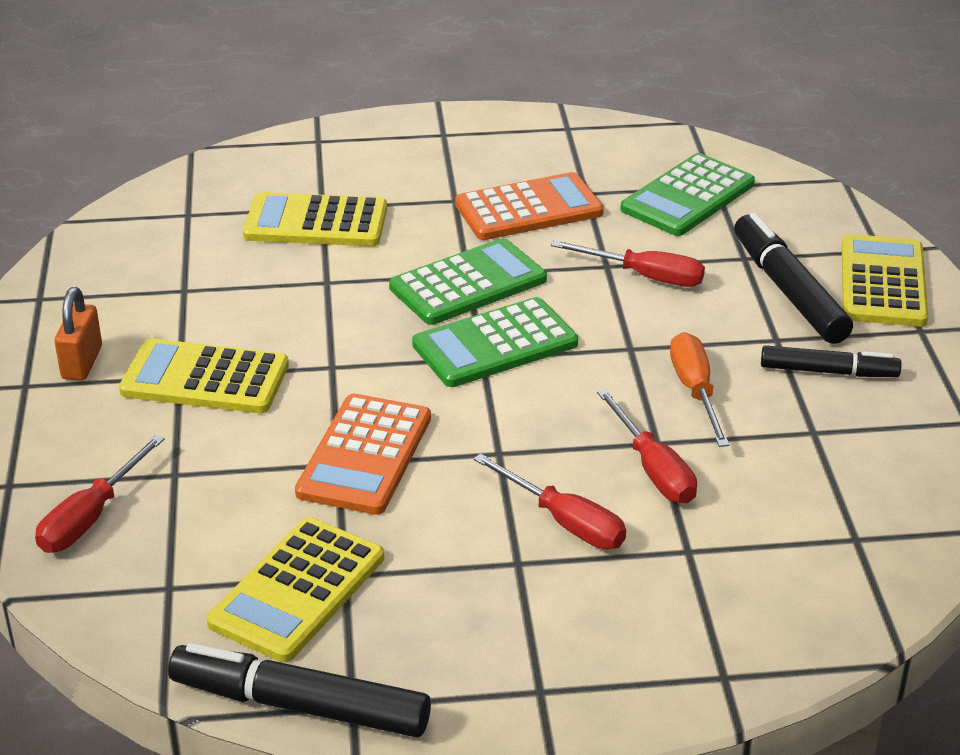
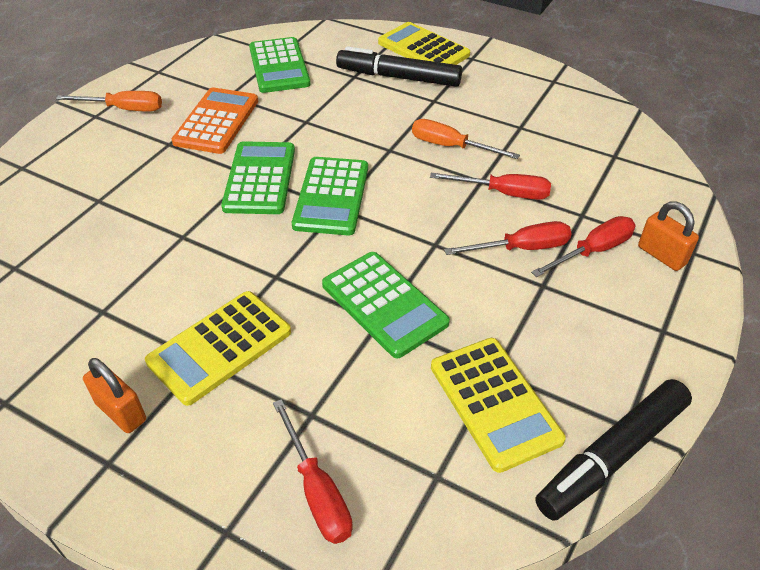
camera: 55 degrees left, 10 degrees up
yellow calculator [243,192,387,246] -> none
orange calculator [295,394,431,515] -> green calculator [322,252,450,358]
red screwdriver [551,240,705,287] -> red screwdriver moved to [531,216,635,277]
black marker [761,345,902,377] -> none
none -> orange screwdriver [56,91,162,112]
none -> orange padlock [638,201,699,271]

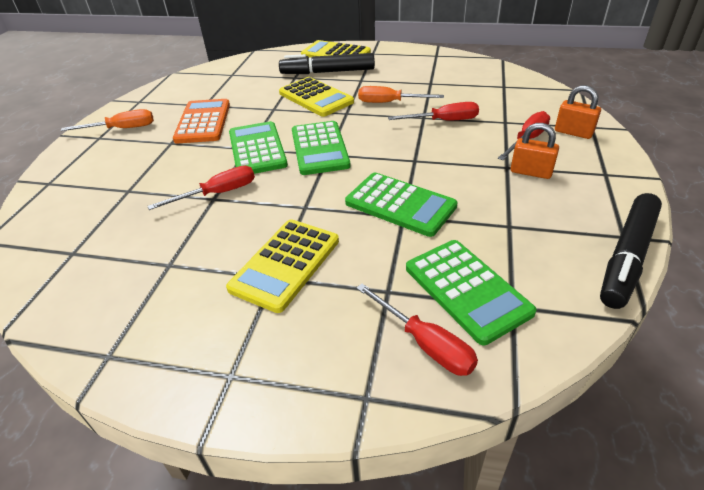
camera: 15 degrees left, 5 degrees down
orange padlock [83,358,146,433] -> orange padlock moved to [511,123,559,179]
green calculator [249,37,310,93] -> green calculator moved to [406,240,537,345]
yellow calculator [431,338,566,473] -> yellow calculator moved to [279,77,354,117]
red screwdriver [444,221,572,255] -> red screwdriver moved to [147,166,255,210]

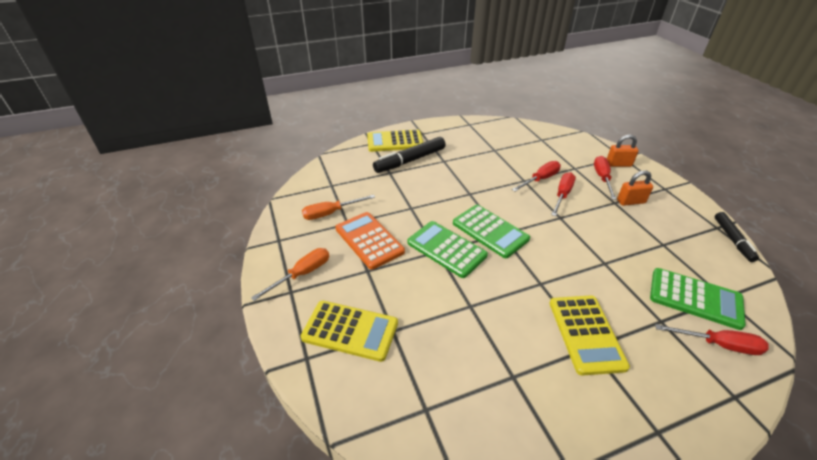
camera: 35 degrees left, 0 degrees up
red screwdriver [147,166,255,210] -> red screwdriver moved to [551,172,576,216]
yellow calculator [279,77,354,117] -> yellow calculator moved to [301,301,398,362]
green calculator [345,173,458,237] -> none
orange screwdriver [358,86,444,103] -> orange screwdriver moved to [302,195,375,220]
black marker [600,193,662,309] -> black marker [715,212,759,262], size x0.64

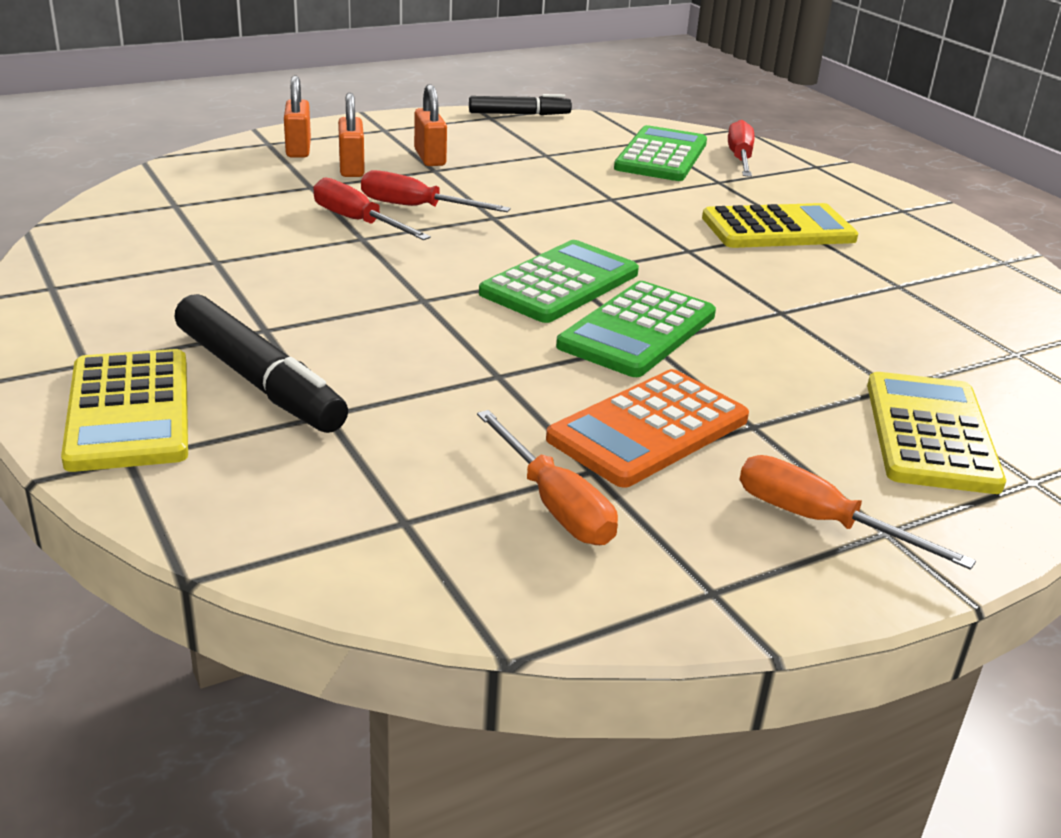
camera: 100 degrees left, 10 degrees down
red screwdriver [594,156,617,200] -> orange padlock [338,93,365,177]

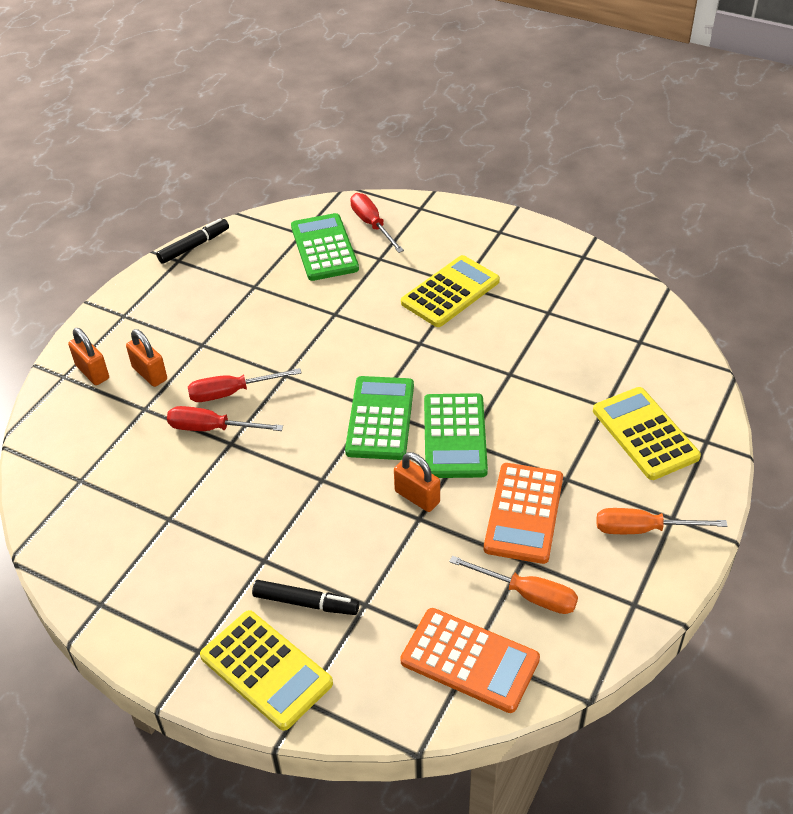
camera: 30 degrees left, 15 degrees up
black marker [175,294,348,433] -> black marker [252,580,359,615], size x0.64
orange padlock [414,84,447,166] -> orange padlock moved to [394,452,440,512]
none -> orange calculator [400,608,540,713]

